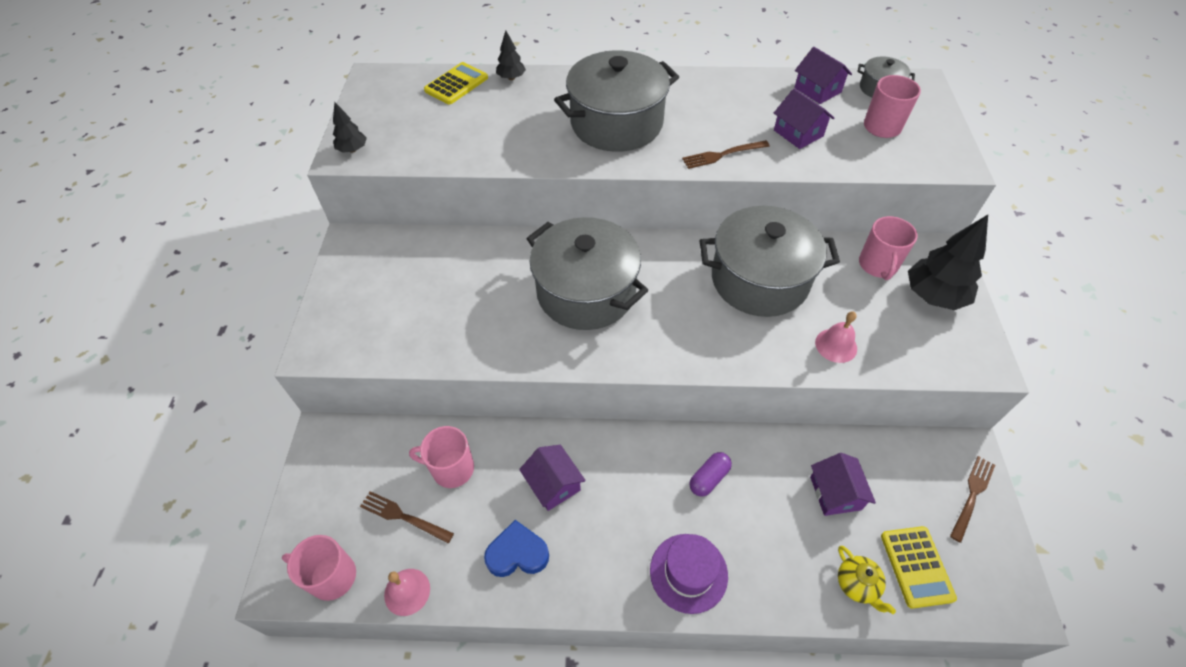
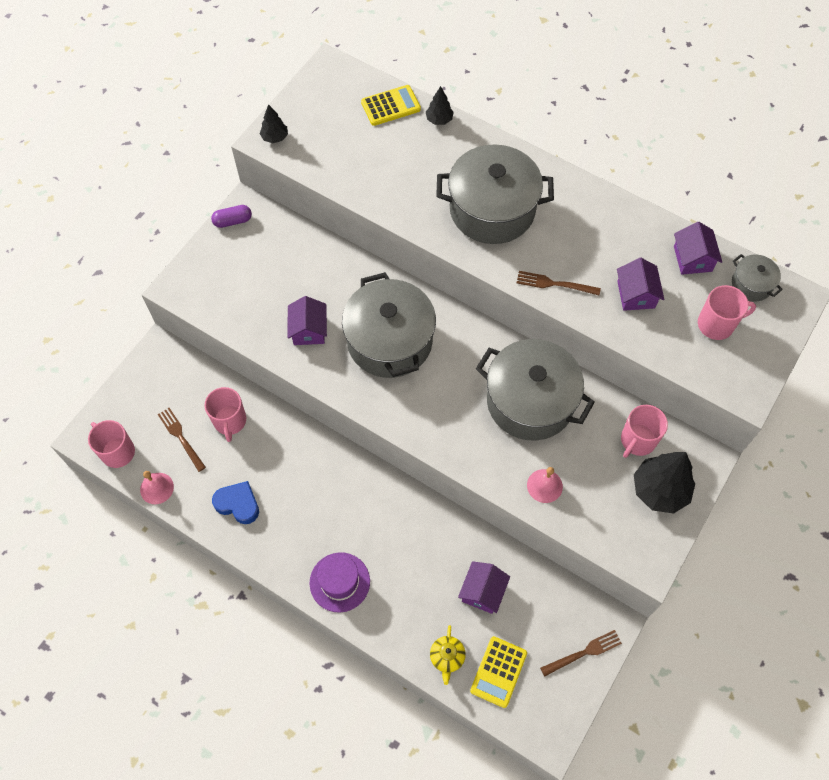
camera: 30 degrees right, 10 degrees up
pink mug [409,426,474,488] -> pink mug turned 135 degrees counterclockwise [205,387,246,442]
purple house [519,445,586,511] -> purple house moved to [288,296,327,345]
purple capsule [689,452,732,496] -> purple capsule moved to [211,205,252,228]

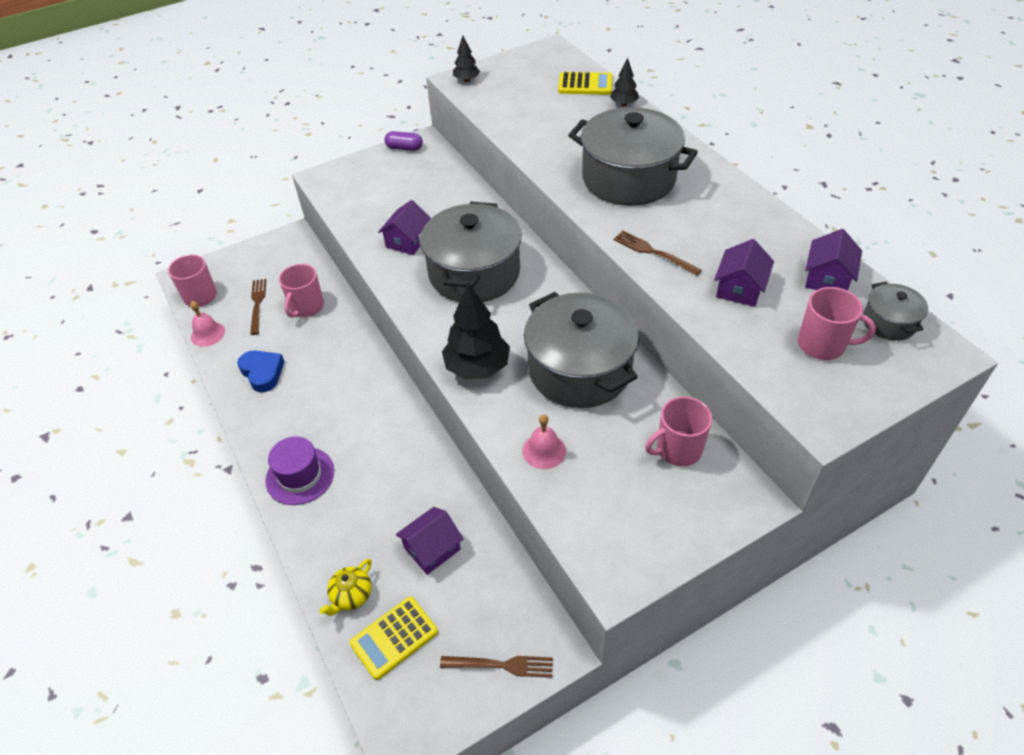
camera: 30 degrees right, 15 degrees down
black tree [634,452,695,514] -> black tree moved to [442,283,510,380]

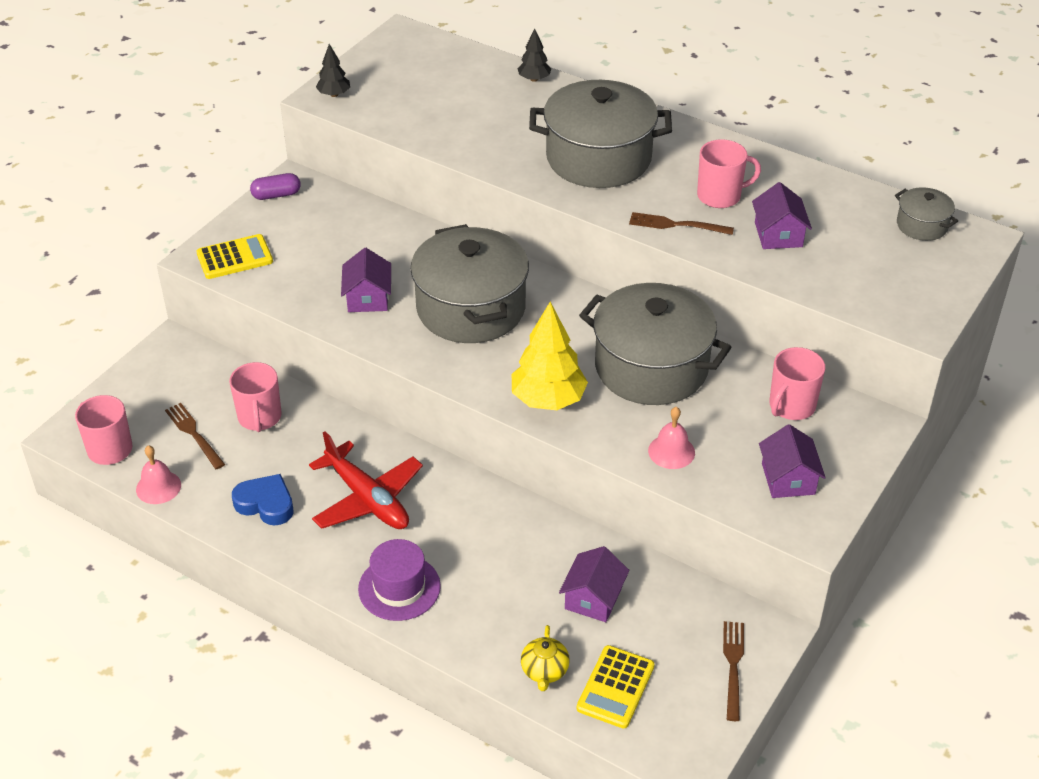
camera: 30 degrees left, 5 degrees down
brown fork [440,656,553,678] -> brown fork turned 60 degrees counterclockwise [723,621,744,721]
black tree [442,283,510,380] -> yellow tree [512,302,588,410]
yellow calculator [558,72,613,95] -> yellow calculator moved to [196,234,273,279]
pink mug [798,287,876,360] -> pink mug moved to [697,139,761,208]
purple house [805,229,862,291] -> purple house moved to [759,424,826,498]
none -> red plane [309,431,423,529]

